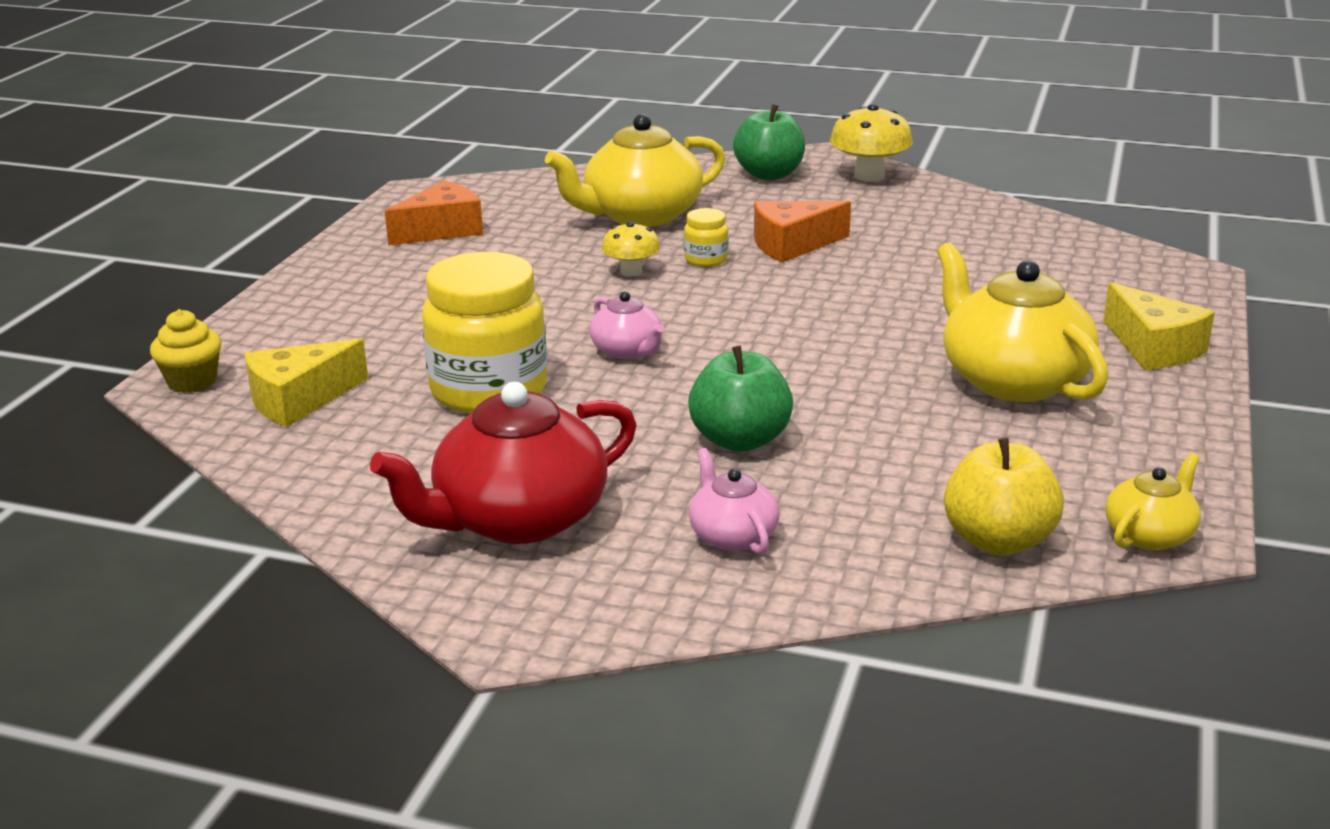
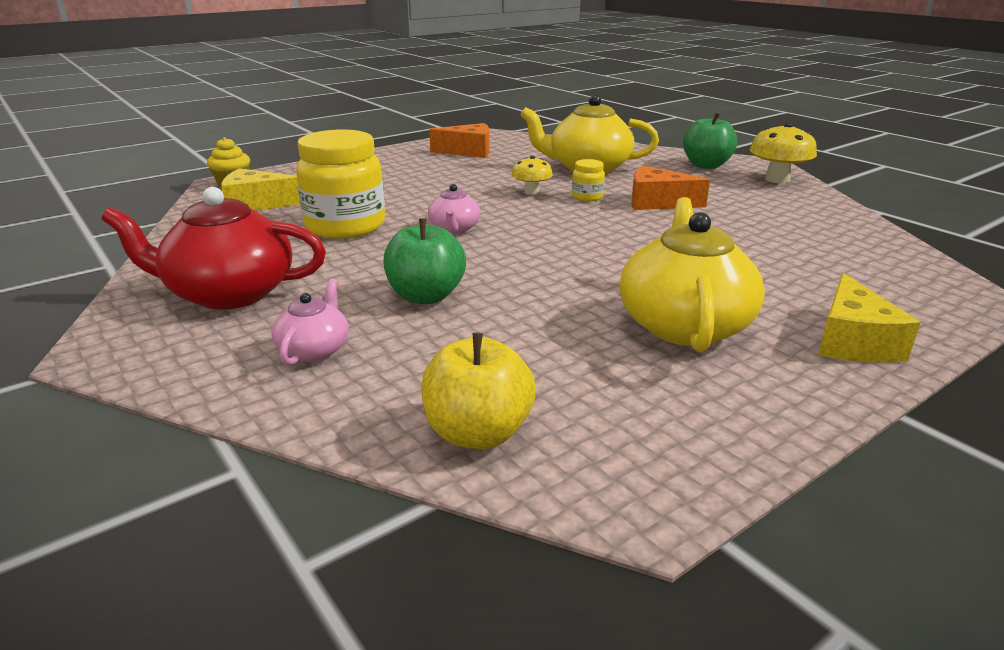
camera: 35 degrees right, 0 degrees up
yellow teapot [1106,453,1201,551] -> none

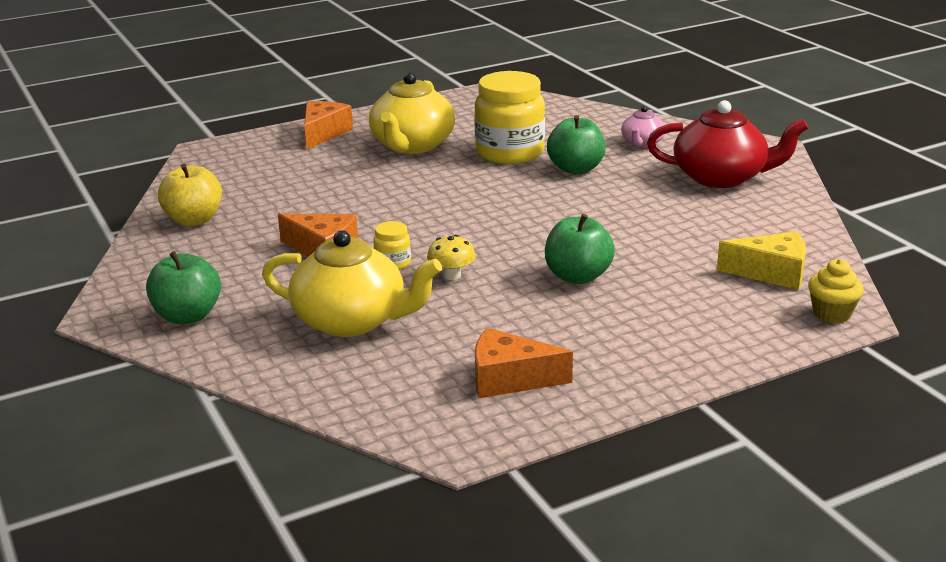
camera: 170 degrees left, 0 degrees up
yellow jar [296,130,385,239] -> yellow jar moved to [474,71,545,164]
yellow apple [421,333,536,449] -> yellow apple moved to [158,164,222,226]
pink teapot [428,184,480,234] -> none
yellow mushroom [750,122,817,183] -> none
yellow cheese [818,273,920,363] -> orange cheese [304,101,353,149]
none -> green apple [545,214,615,284]

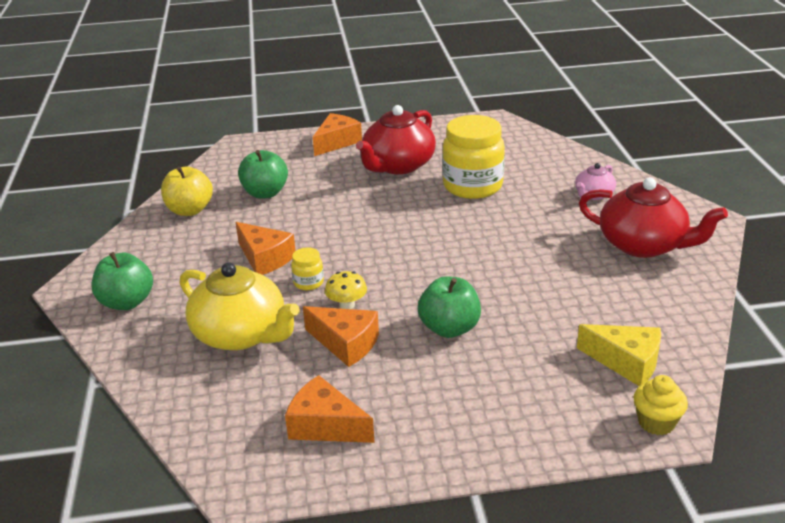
camera: 20 degrees right, 5 degrees up
yellow teapot [369,72,455,154] -> red teapot [356,105,436,174]
green apple [547,115,606,174] -> green apple moved to [238,150,288,199]
none -> orange cheese [303,306,379,367]

